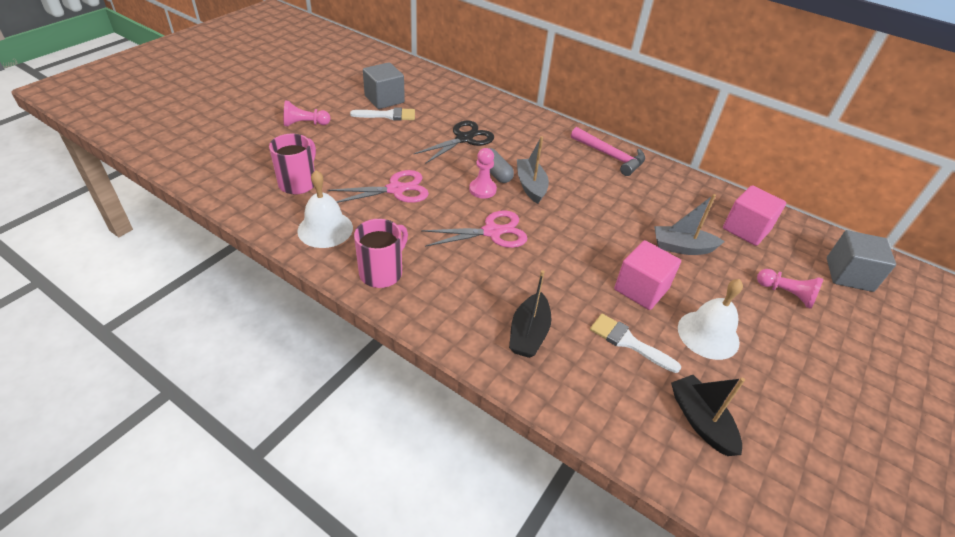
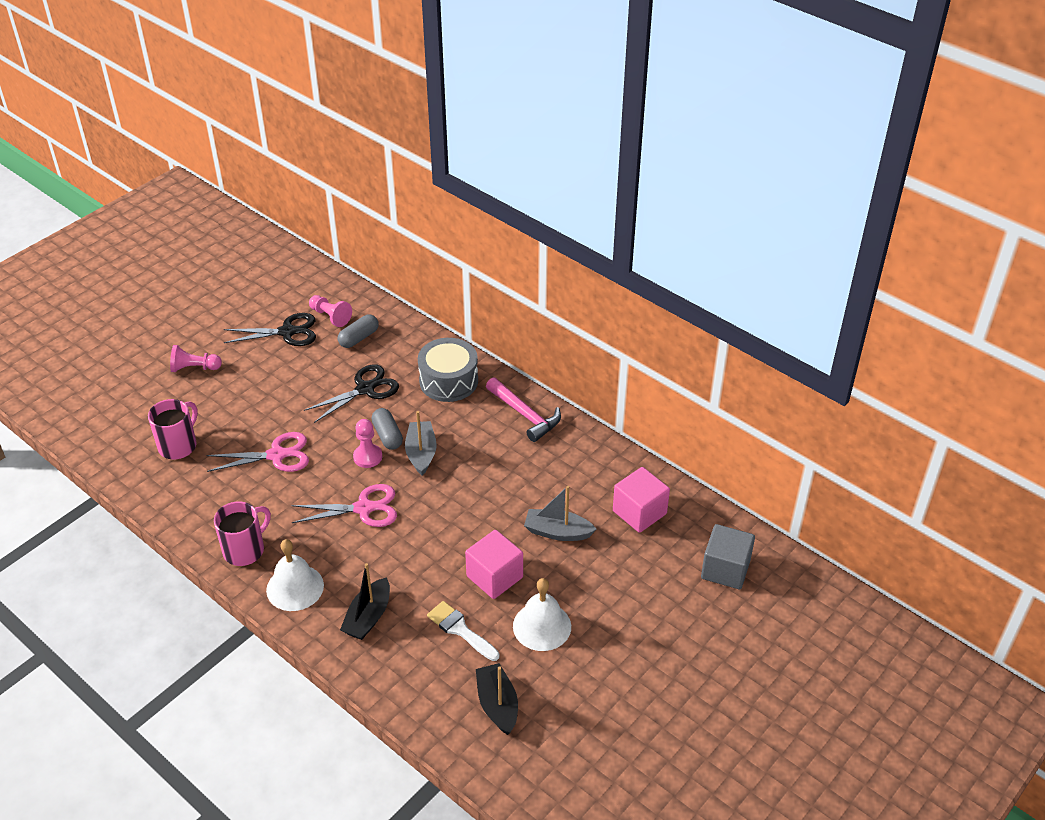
camera: 10 degrees right, 0 degrees up
white bell [297,170,353,248] -> white bell moved to [266,539,324,611]
white brush [350,107,415,121] -> none
grey cube [363,62,405,109] -> black scissors [223,313,316,346]
pink pawn [757,269,823,309] -> pink pawn moved to [309,295,352,327]
none -> grey capsule [338,314,379,348]
none -> grey drum [418,338,478,402]

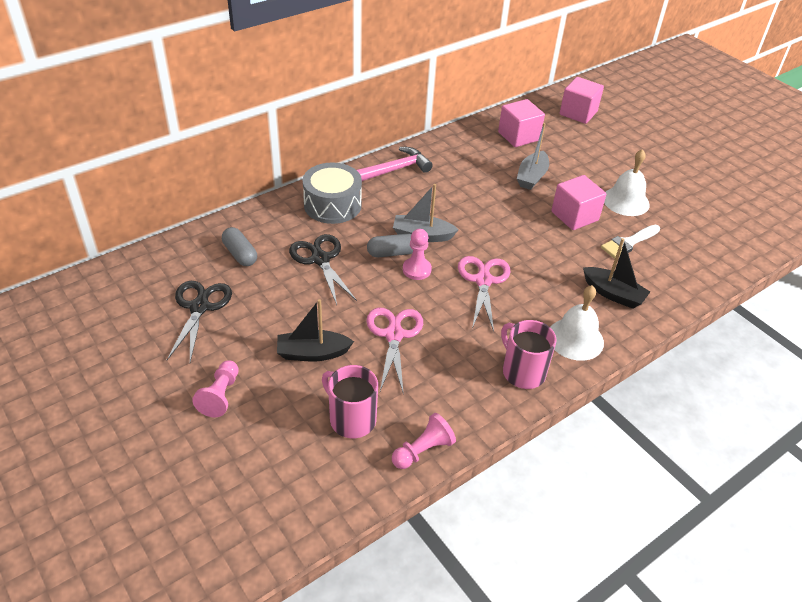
camera: 80 degrees left, 0 degrees up
pink pawn [309,295,352,327] -> pink pawn moved to [392,413,456,469]
black boat [476,663,518,735] -> black boat moved to [277,299,354,361]
grey cube [701,524,755,589] -> pink cube [560,77,604,124]

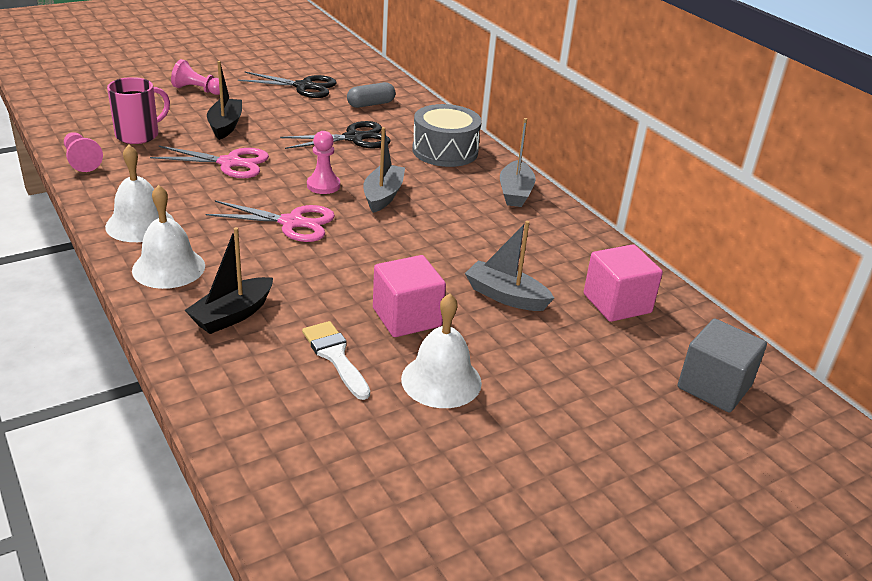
camera: 95 degrees right, 10 degrees down
pink hammer [357,147,433,181] -> grey boat [500,118,536,207]
grey capsule [367,234,413,257] -> none
pink mug [501,320,557,389] -> white bell [105,145,174,242]
pink cube [560,77,604,124] -> grey cube [678,319,767,413]

